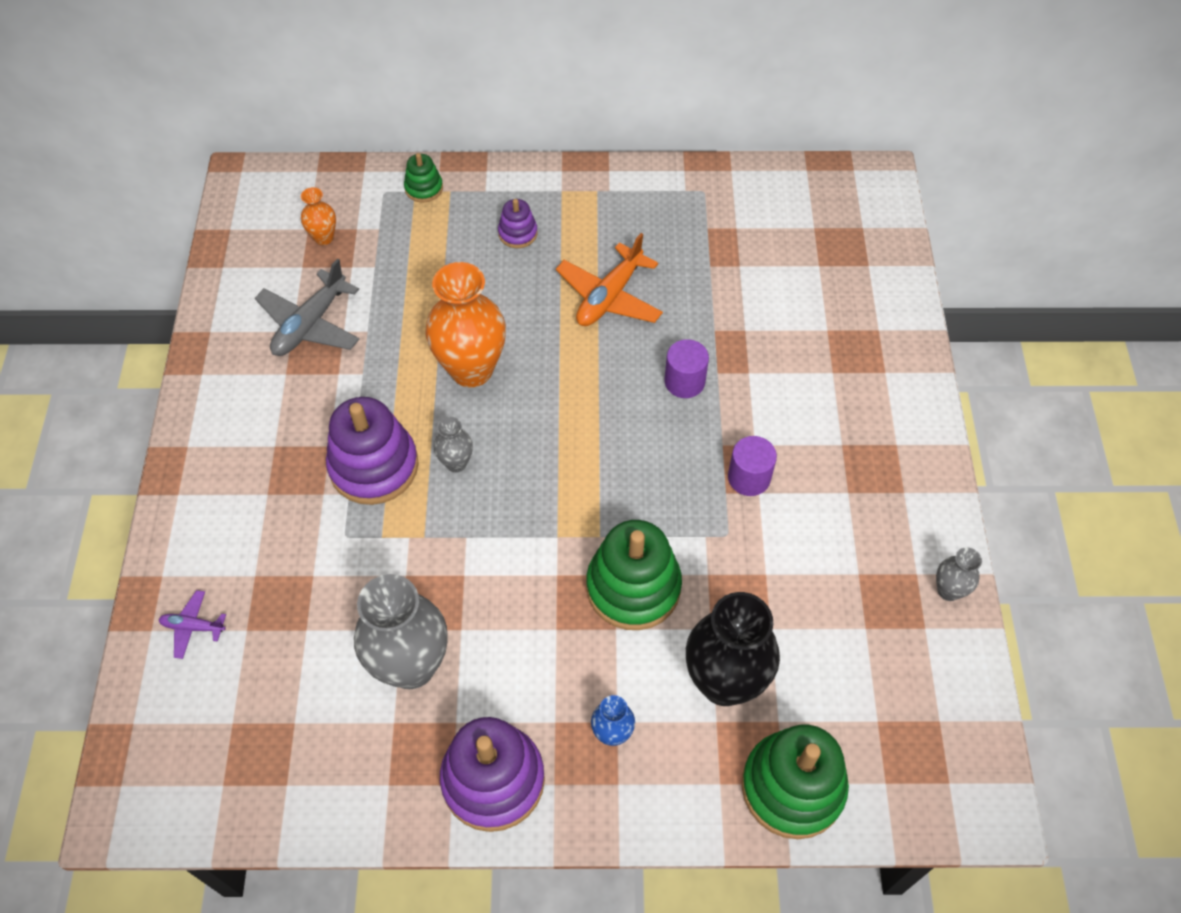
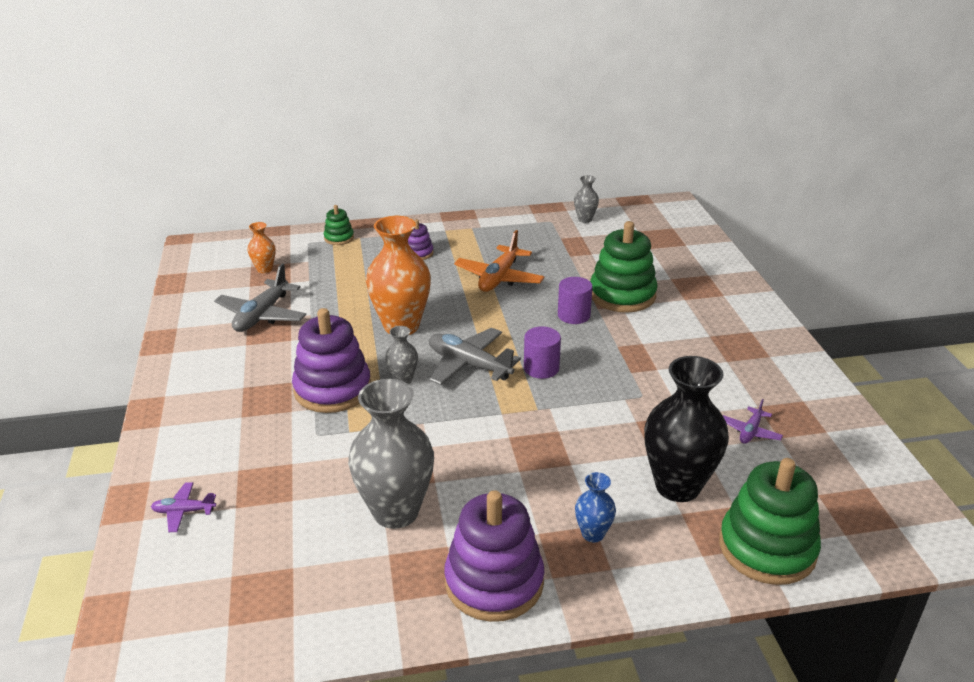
camera: 10 degrees left, 25 degrees down
green stacking toy [586,520,682,630] -> green stacking toy moved to [590,221,658,313]
purple cylinder [728,436,777,496] -> purple cylinder moved to [524,327,561,379]
grey vase [936,547,982,601] -> grey vase moved to [574,175,599,223]
none -> grey plane [429,328,521,385]
none -> purple plane [722,399,783,444]

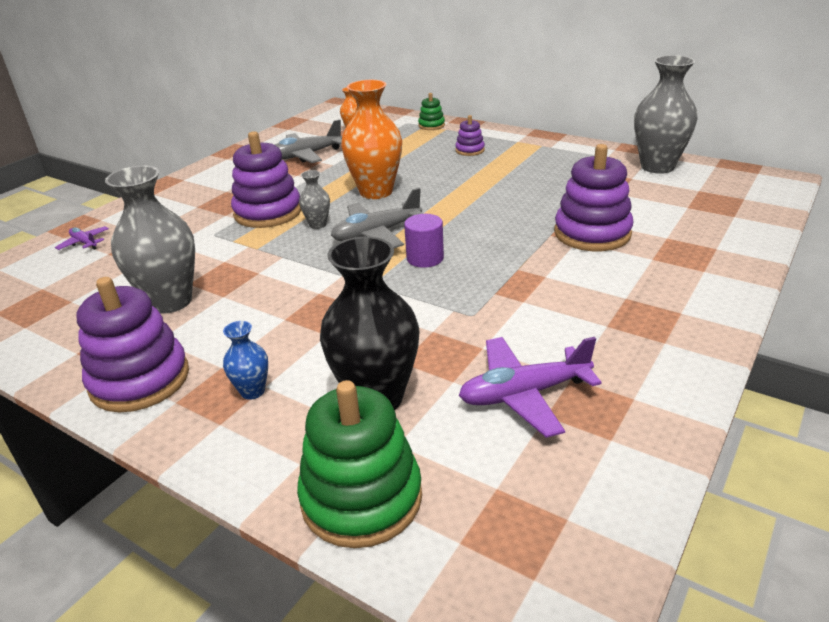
camera: 45 degrees right, 0 degrees up
grey plane [429,328,521,385] -> grey plane turned 105 degrees counterclockwise [331,188,423,248]
orange plane [454,230,544,292] -> none
purple cylinder [558,277,593,324] -> none
grey vase [574,175,599,223] -> grey vase [634,55,697,174], size x2.11
green stacking toy [590,221,658,313] -> purple stacking toy [554,144,634,251]
purple plane [722,399,783,444] -> purple plane [459,337,602,438], size x1.92

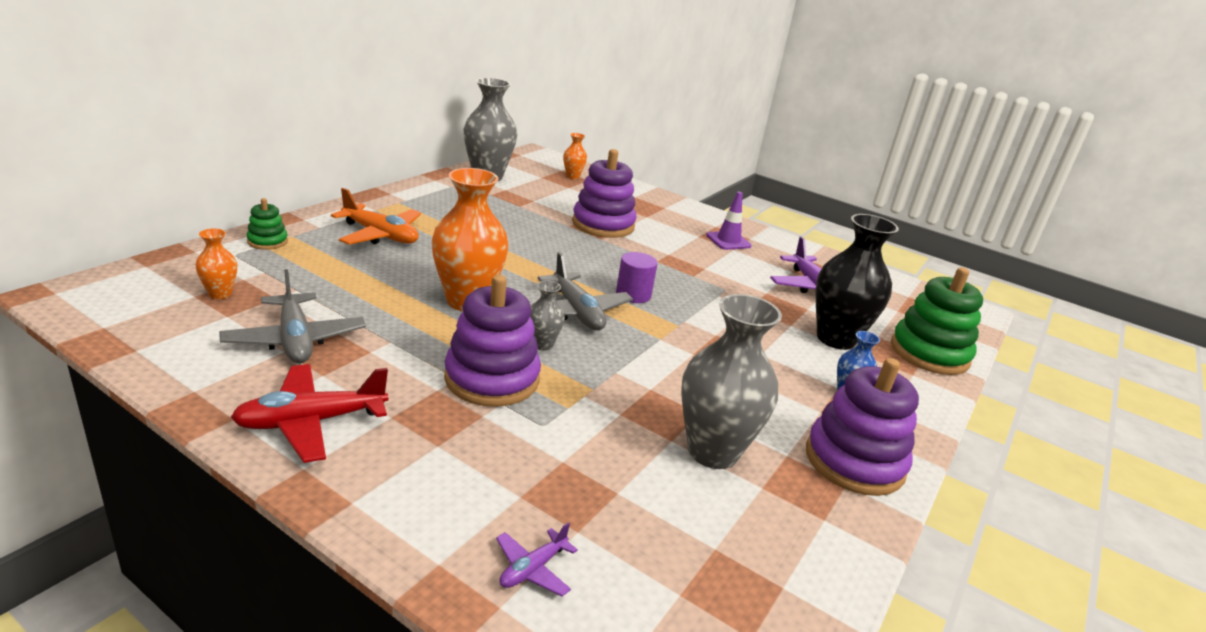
camera: 95 degrees left, 5 degrees down
purple stacking toy [455,115,485,156] -> orange plane [331,188,421,245]
none -> red plane [231,364,388,463]
none -> orange vase [563,133,587,179]
none -> purple traffic cone [706,192,752,250]

